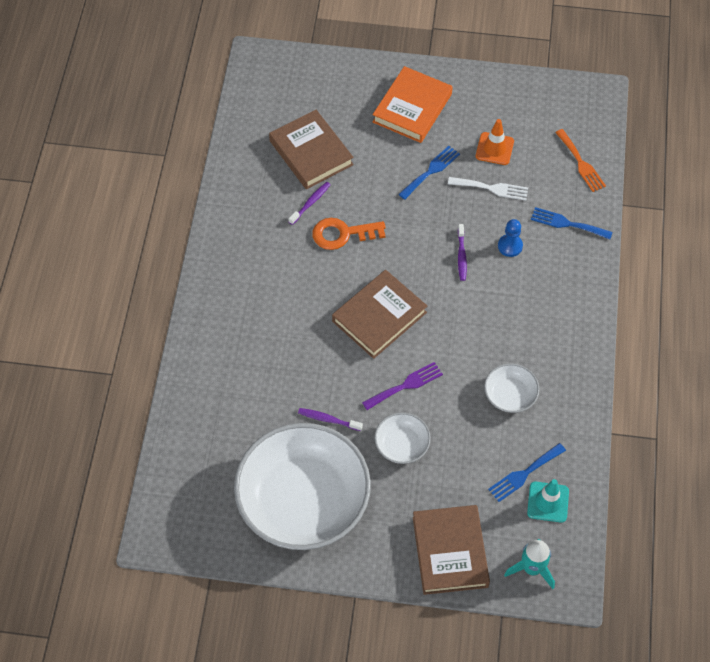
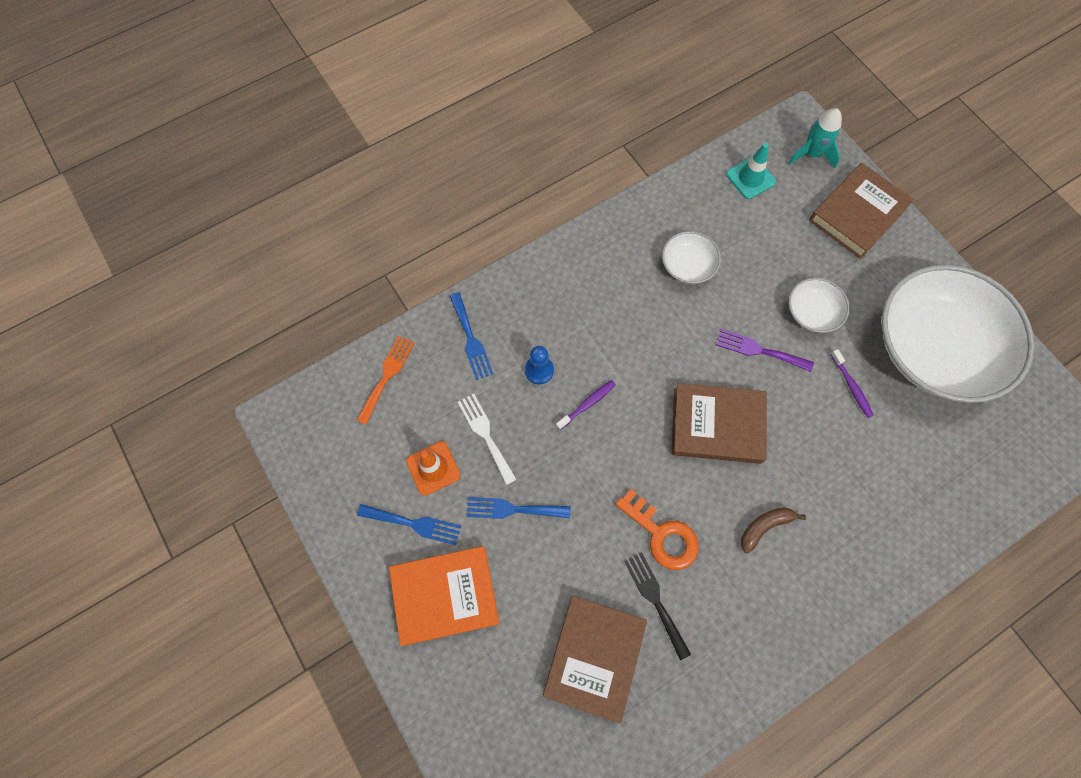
camera: 130 degrees left, 10 degrees up
purple toothbrush [289,182,331,225] -> black fork [624,552,691,660]
blue fork [488,443,566,502] -> blue fork moved to [357,504,461,545]
none -> brown banana [741,508,806,554]

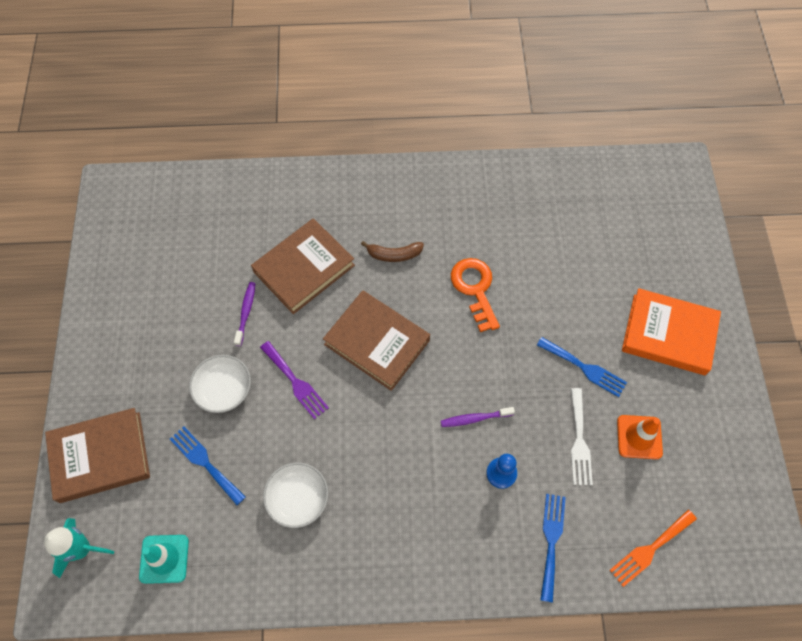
camera: 150 degrees left, 5 degrees down
blue fork [357,504,461,545] -> blue fork moved to [170,426,246,505]
brown book [543,596,647,723] -> brown book moved to [251,218,355,314]
black fork [624,552,691,660] -> none
white bowl [882,265,1035,403] -> none

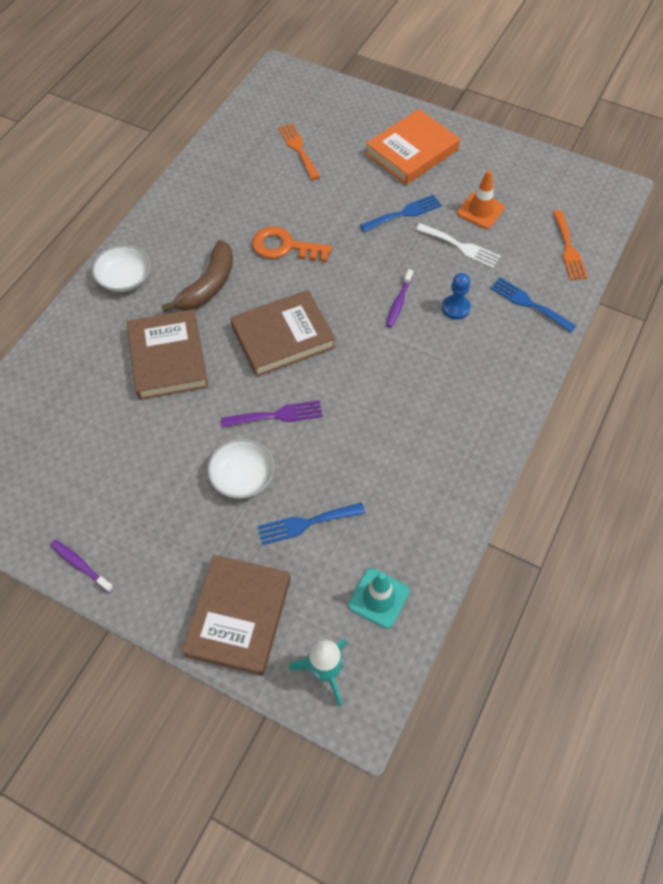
camera: 60 degrees left, 5 degrees down
purple toothbrush [234,282,256,346] -> purple toothbrush moved to [50,540,114,593]
white bowl [263,463,328,528] -> white bowl moved to [92,245,151,292]
brown banana [361,241,424,262] -> brown banana [161,240,233,312], size x1.58
none -> orange fork [278,123,320,180]

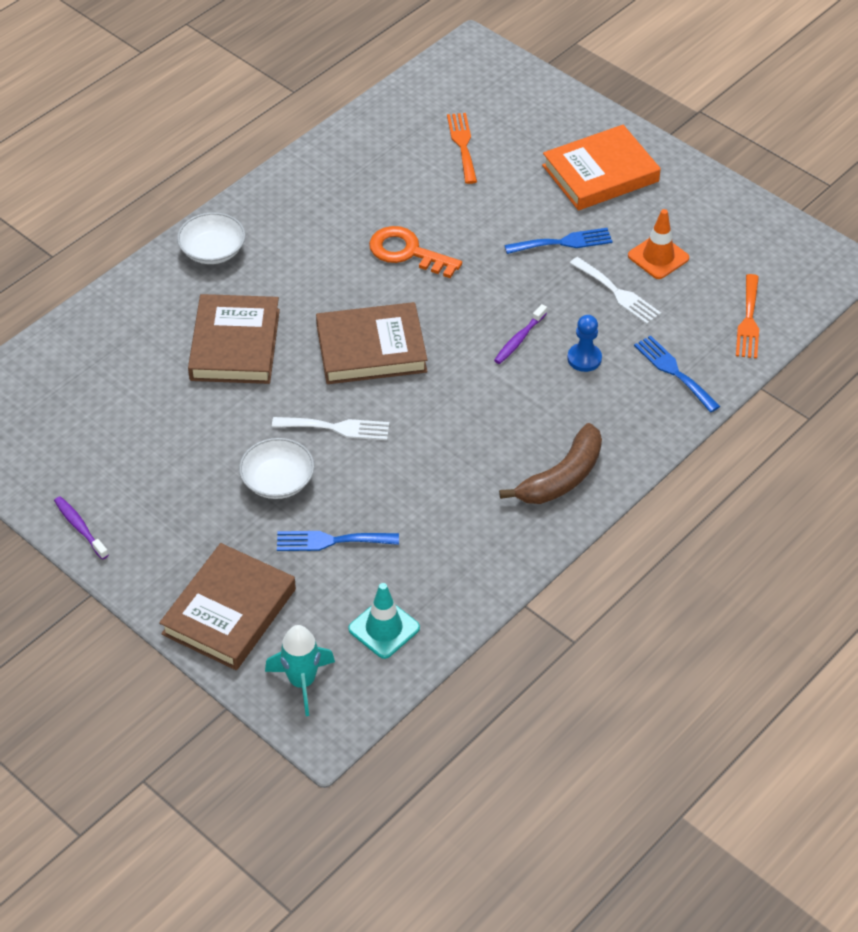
camera: 15 degrees right, 10 degrees down
brown banana [161,240,233,312] -> brown banana moved to [499,423,602,504]
purple fork [221,400,323,428] -> white fork [272,417,389,440]

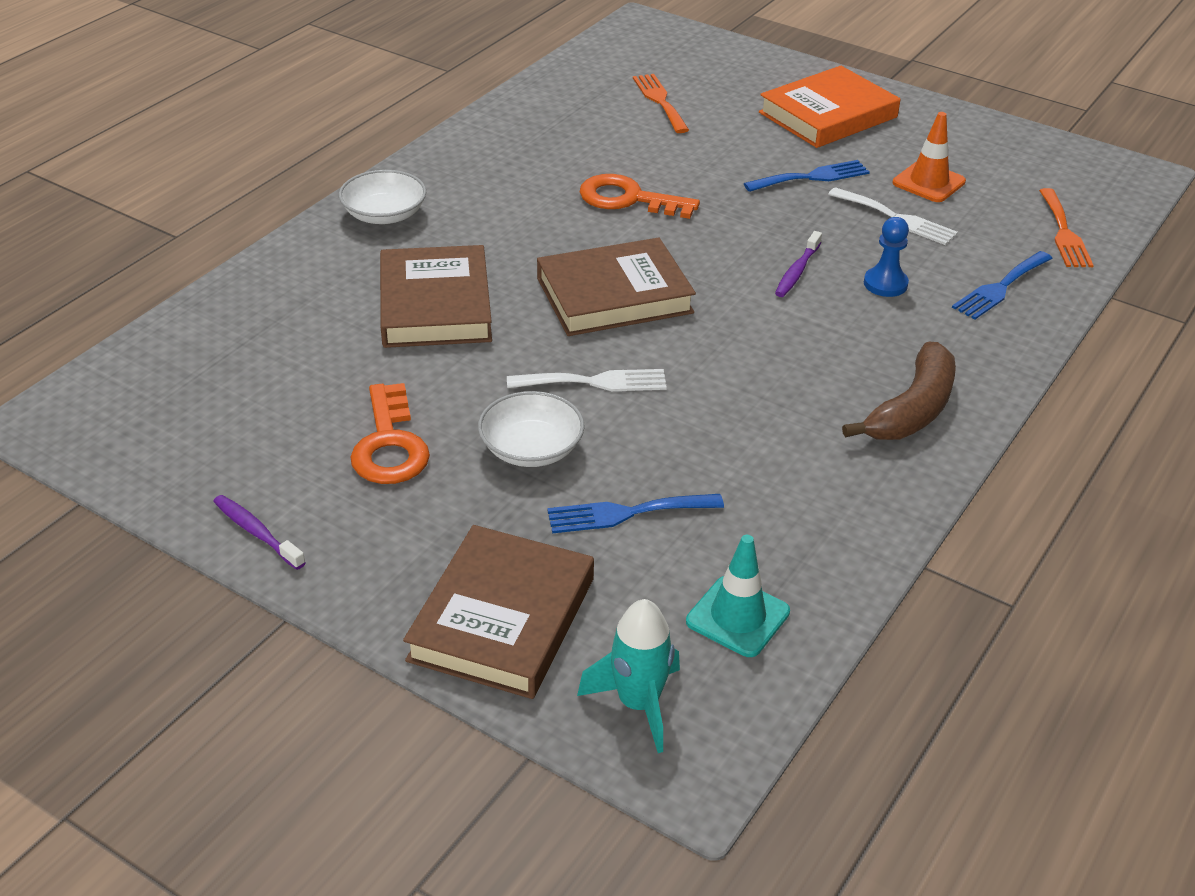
camera: 10 degrees left, 10 degrees down
blue fork [634,335,720,413] -> blue fork turned 90 degrees counterclockwise [952,251,1053,319]
none -> orange key [350,383,430,484]

